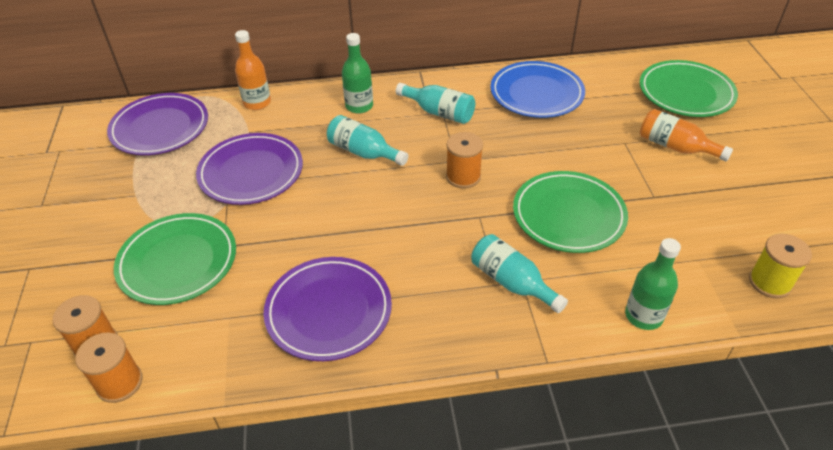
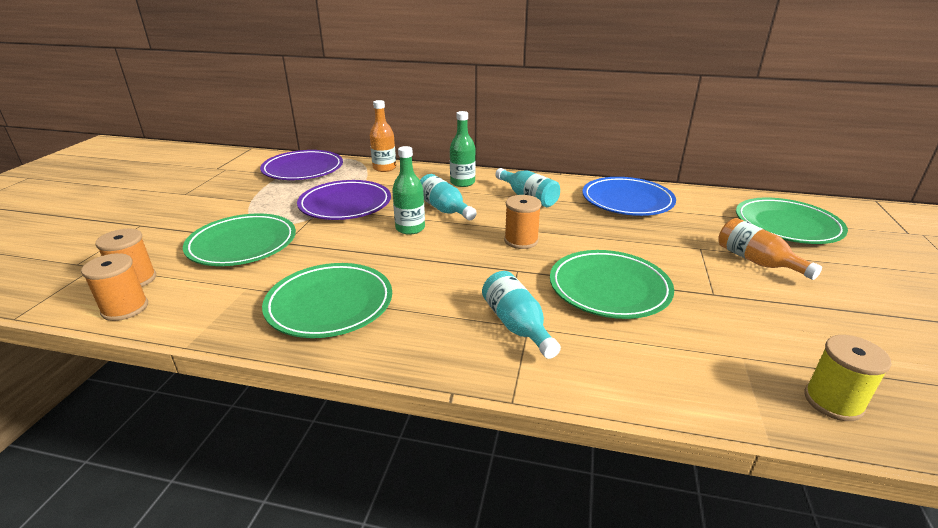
camera: 20 degrees right, 15 degrees down
purple plate [264,257,392,361] -> green plate [262,263,392,338]
green bottle [625,238,681,330] -> green bottle moved to [392,146,425,235]

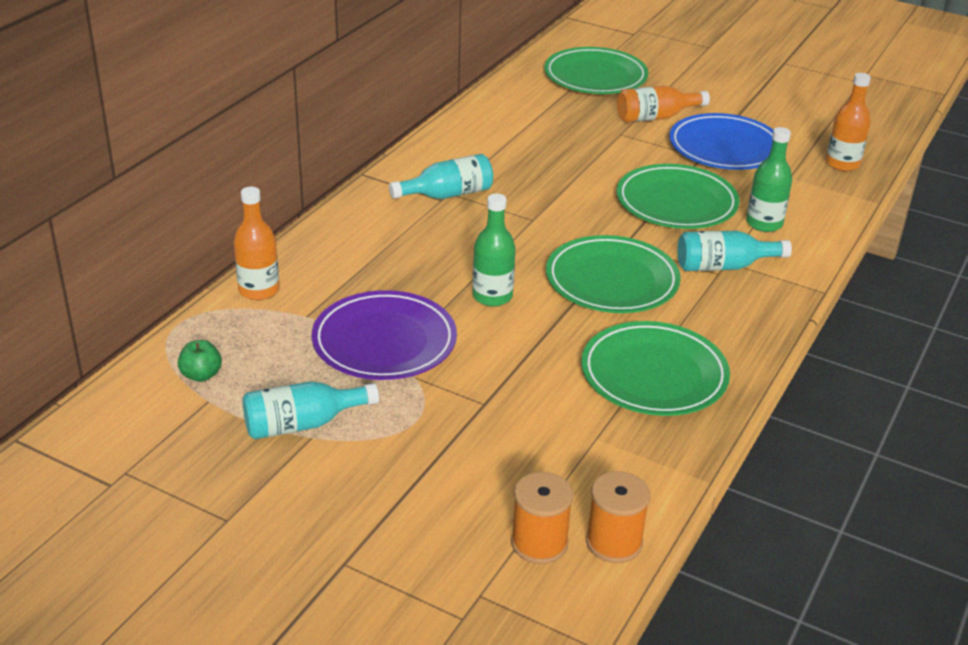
camera: 75 degrees left, 5 degrees up
green plate [183,213,296,266] -> green plate moved to [546,235,681,313]
purple plate [260,150,343,180] -> green apple [178,340,222,382]
turquoise bottle [420,174,477,220] -> turquoise bottle moved to [242,381,379,439]
green bottle [450,111,476,187] -> green bottle moved to [746,127,792,232]
orange spool [504,195,541,249] -> none
blue plate [582,177,676,216] -> blue plate moved to [669,113,773,170]
yellow spool [804,335,892,421] -> orange bottle [826,73,871,171]

